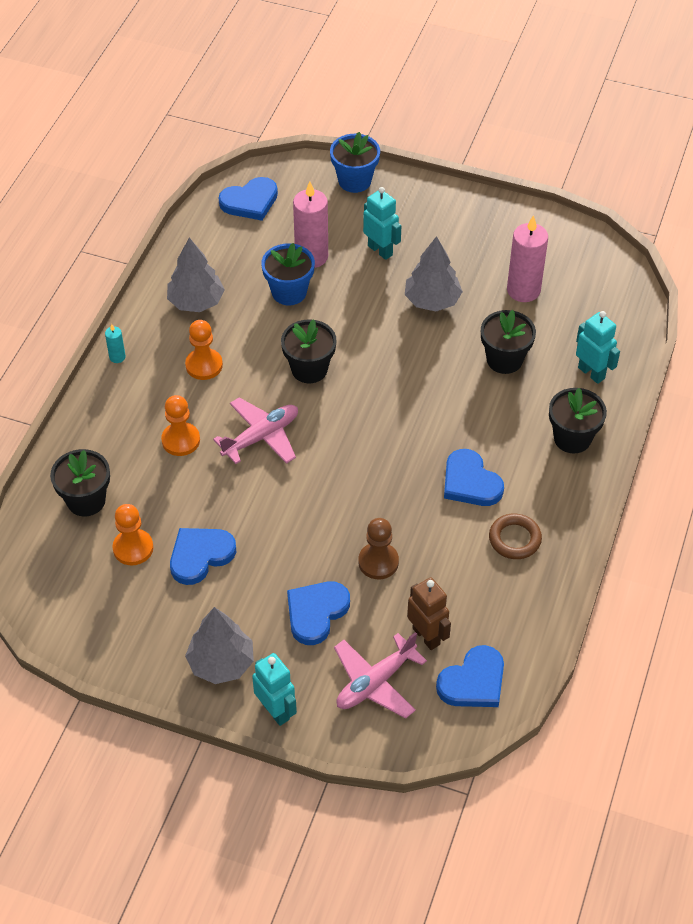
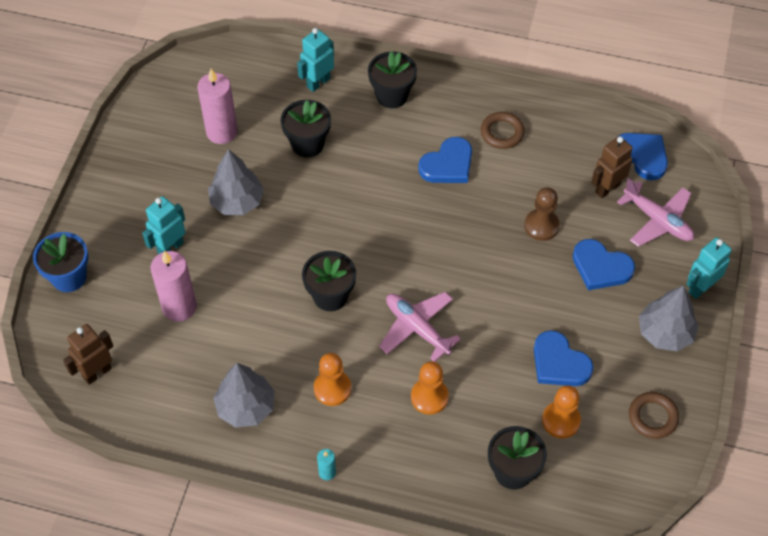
camera: 95 degrees left, 5 degrees up
blue heart [219,177,278,221] -> brown robot [63,324,113,385]
blue flower pot [261,243,315,305] -> none
none -> brown ring [629,392,679,439]

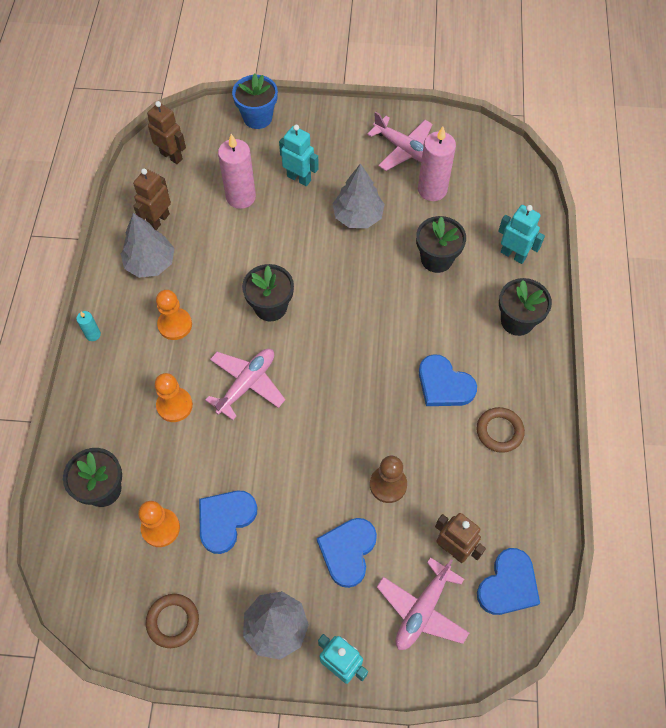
camera: 80 degrees right, 5 degrees up
none -> brown robot [133,169,171,230]
none -> pink plane [367,111,433,171]

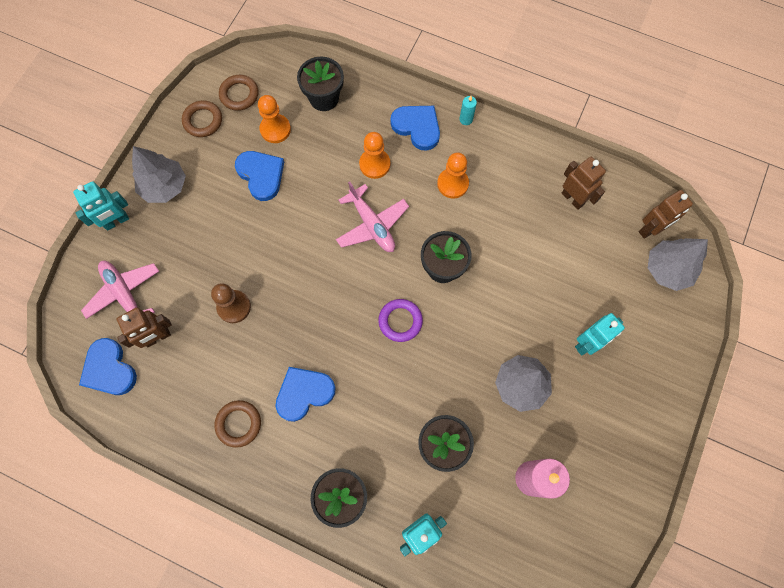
camera: 110 degrees right, 10 degrees up
grey tree [121,213,174,278] -> grey tree moved to [648,238,708,291]
pink candle [218,134,256,209] -> none
blue flower pot [232,74,278,129] -> none
blue heart [317,518,377,588] -> blue heart moved to [390,106,440,151]
pink plane [367,111,433,171] -> none
none -> brown ring [219,75,258,111]
none -> purple ring [378,299,423,342]

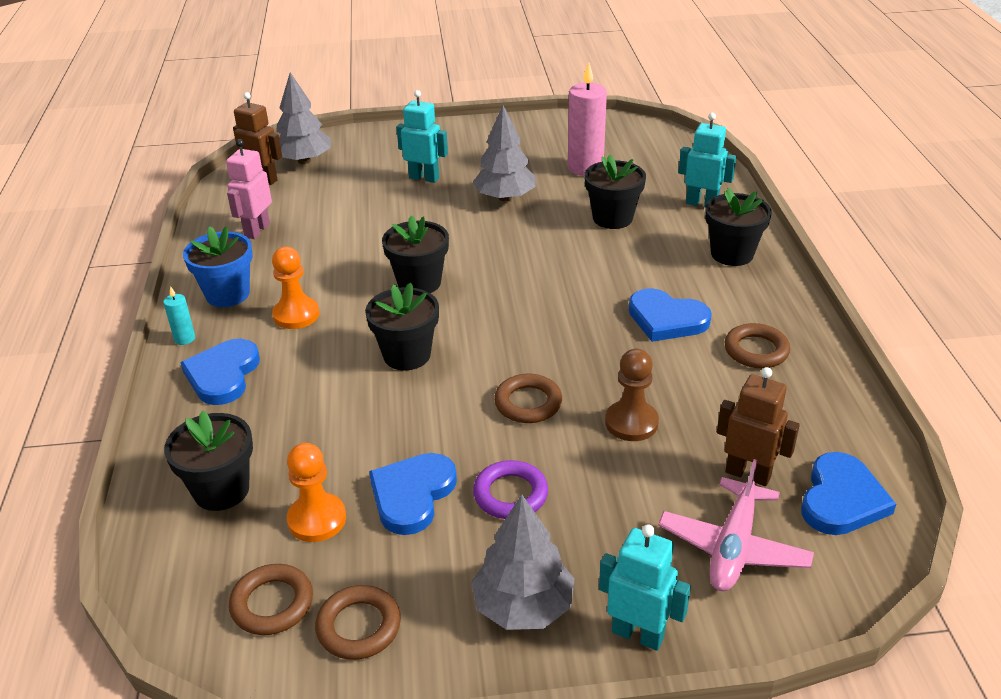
camera: 120 degrees left, 35 degrees down
pink plane [336,181,409,252] -> black flower pot [365,283,439,370]
orange pawn [359,132,390,179] -> none
purple ring [378,299,423,342] -> purple ring moved to [473,460,548,519]
brown robot [562,157,606,210] -> pink robot [226,139,272,239]
none -> blue flower pot [183,226,253,307]
none -> brown ring [494,374,562,423]

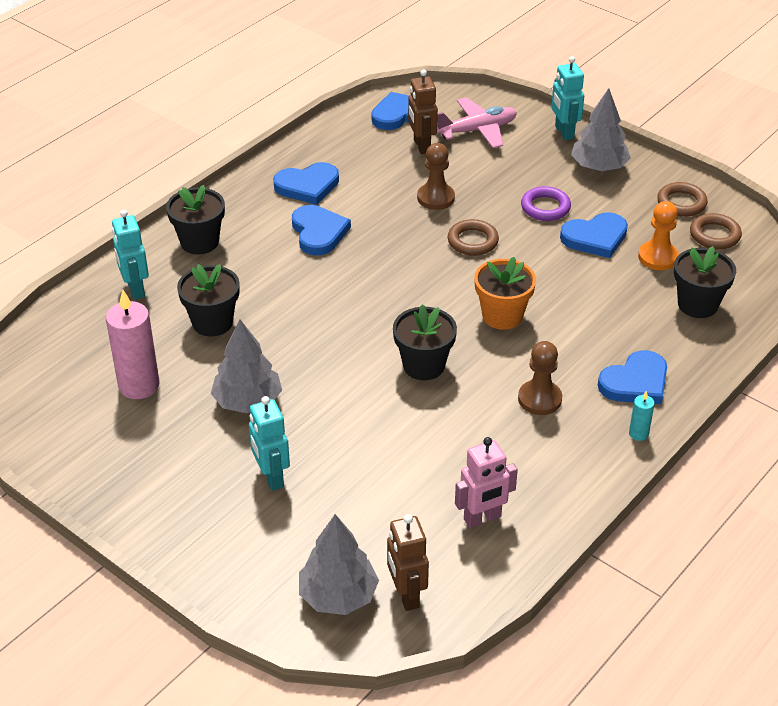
camera: 135 degrees left, 5 degrees up
blue flower pot [183,226,253,307] -> none
orange pawn [272,247,319,329] -> brown pawn [518,341,562,415]
black flower pot [365,283,439,370] -> orange flower pot [474,257,536,330]
brown ring [724,323,790,368] -> blue heart [273,162,339,205]

